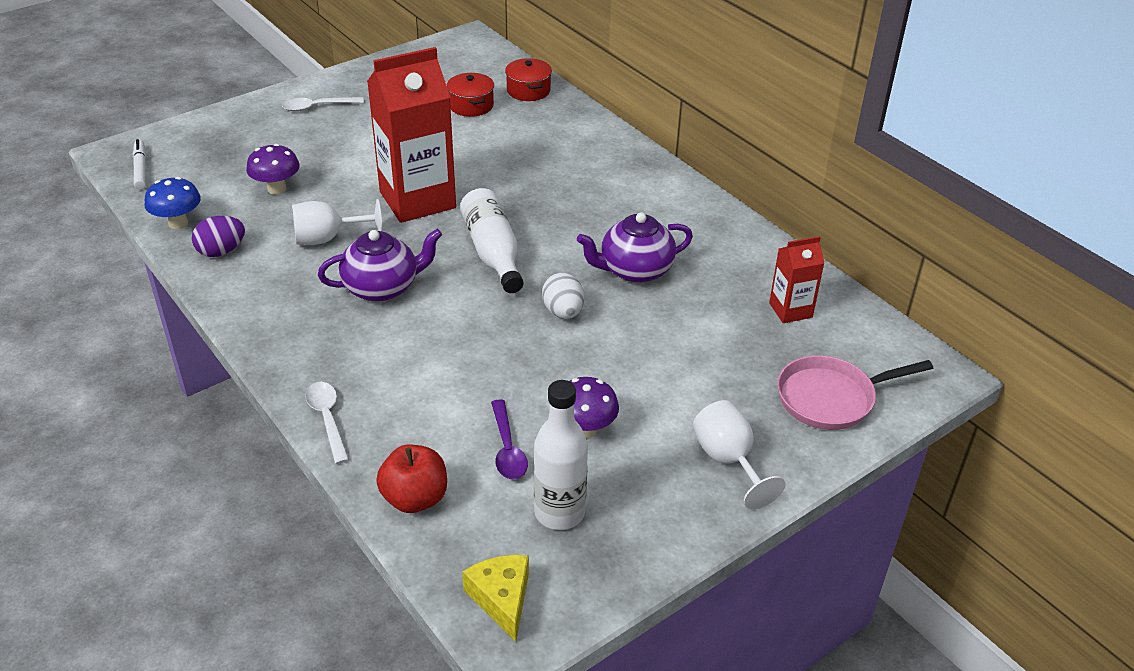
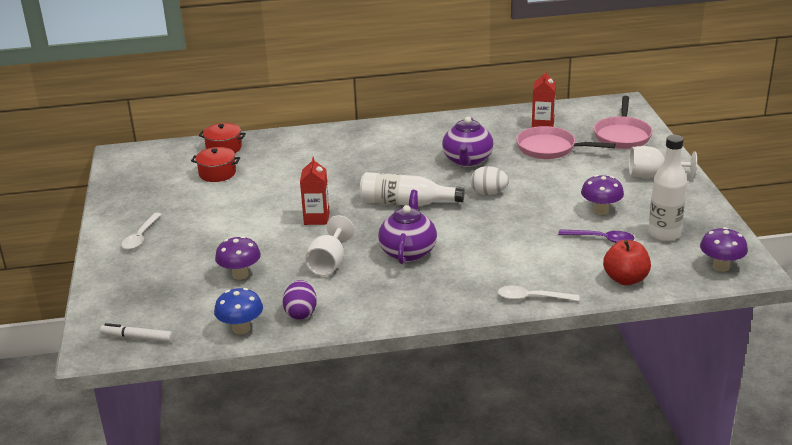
camera: 60 degrees left, 10 degrees down
red carton [367,47,456,223] -> red carton [300,157,330,225], size x0.50
yellow cheese [462,555,529,642] -> purple mushroom [700,227,748,272]
none -> pink pan [516,126,615,159]

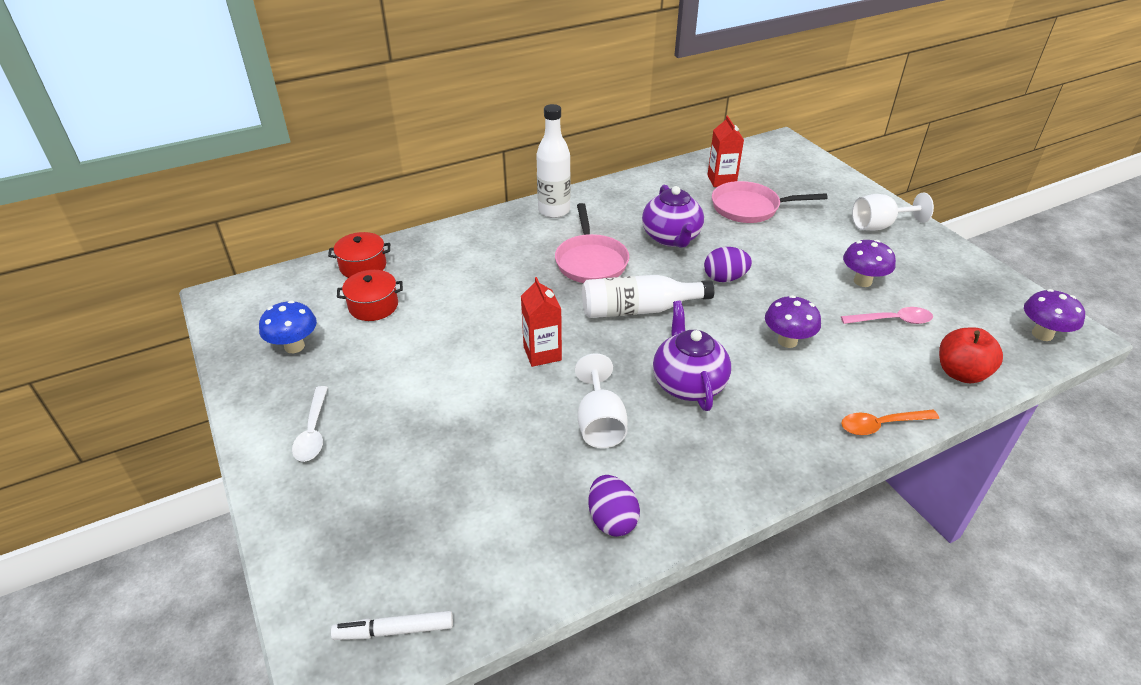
camera: 20 degrees left, 10 degrees up
blue mushroom [214,288,263,334] -> blue mushroom moved to [259,300,317,353]
purple mushroom [215,236,261,280] -> purple mushroom moved to [765,295,821,348]
white egg [470,166,509,195] -> purple egg [704,247,752,282]
white spoon [498,285,579,301] -> orange spoon [841,410,939,435]
purple spoon [558,229,635,243] -> pink spoon [841,307,933,324]
pink pan [594,96,653,149] -> pink pan moved to [555,203,629,283]
white bottle [648,135,687,242] -> white bottle moved to [536,104,570,218]

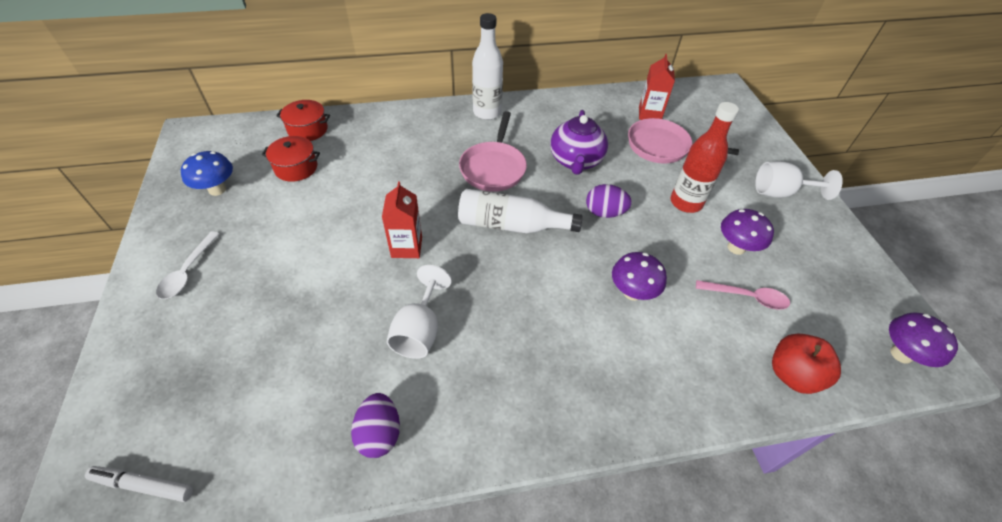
camera: 15 degrees right, 10 degrees up
purple teapot [653,301,731,411] -> none
orange spoon [841,410,939,435] -> none
none -> red bottle [671,102,739,213]

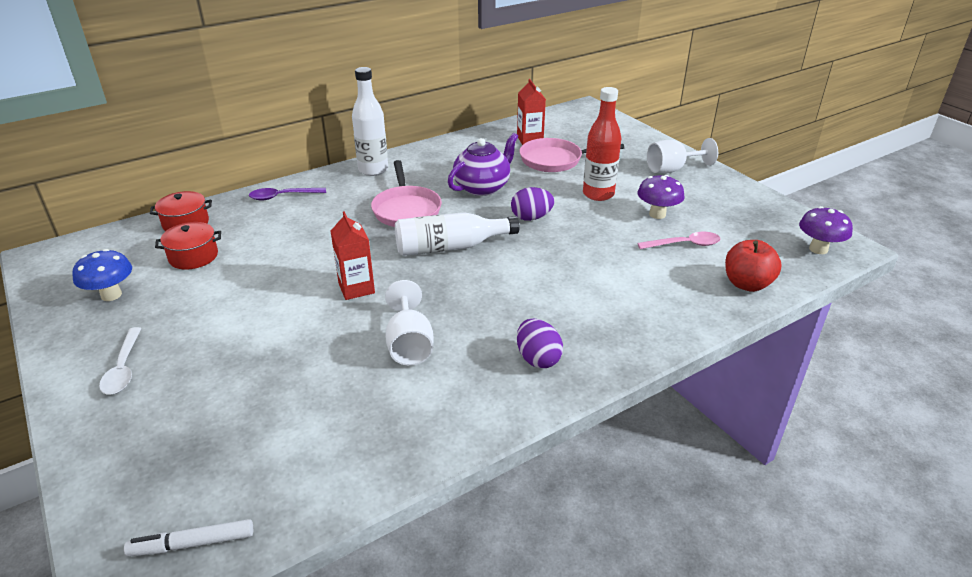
camera: 20 degrees left, 15 degrees down
purple egg [351,393,400,458] -> purple egg moved to [517,319,563,368]
purple teapot [550,110,608,175] -> purple teapot turned 120 degrees counterclockwise [448,133,518,196]
purple mushroom [612,252,667,301] -> none
none -> purple spoon [249,188,326,201]

